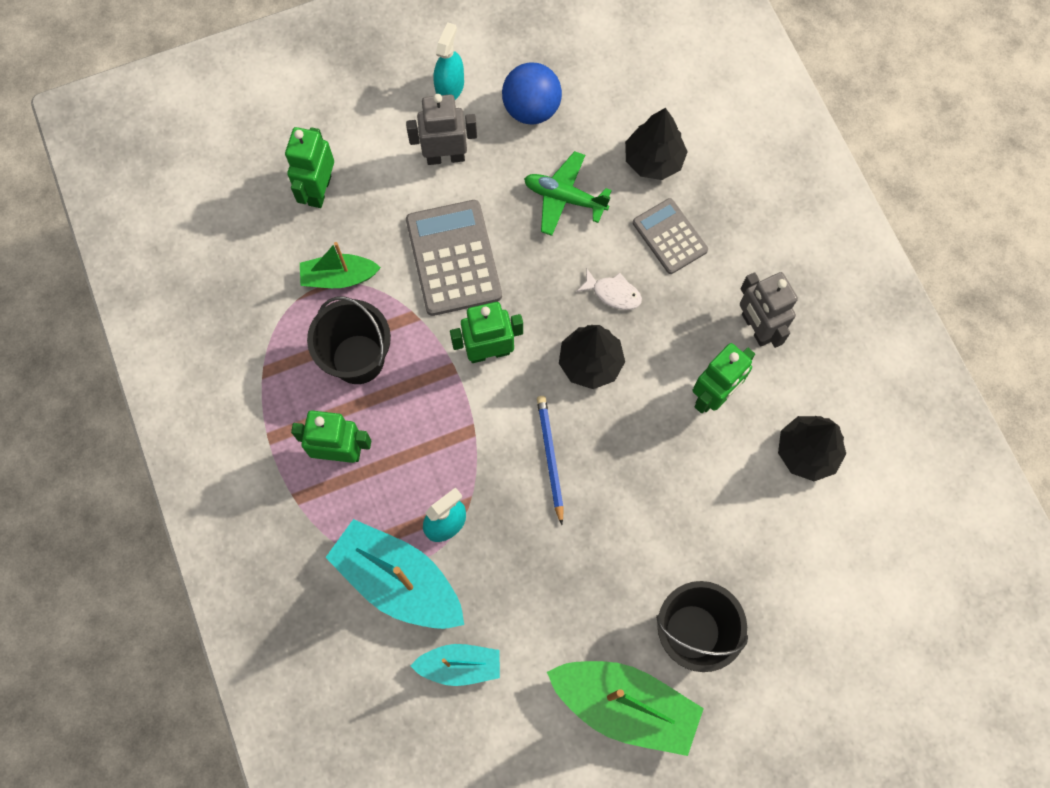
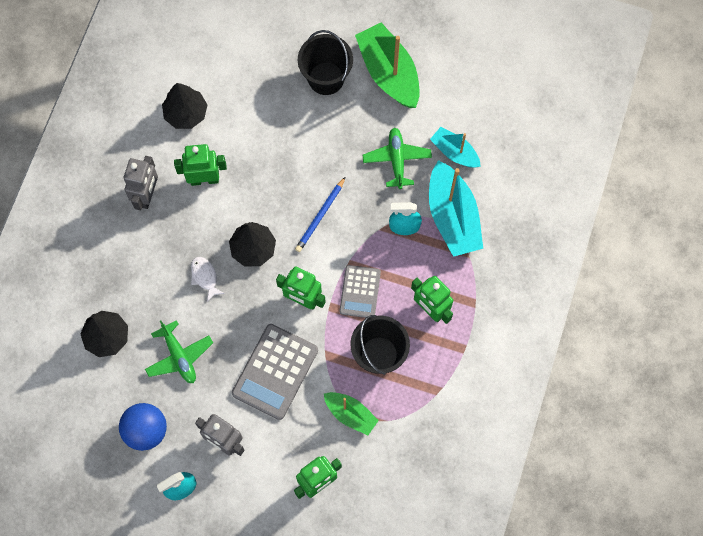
camera: 140 degrees left, 0 degrees up
grey calculator [633,198,708,274] -> grey calculator moved to [339,265,381,318]
none -> green plane [363,128,432,189]

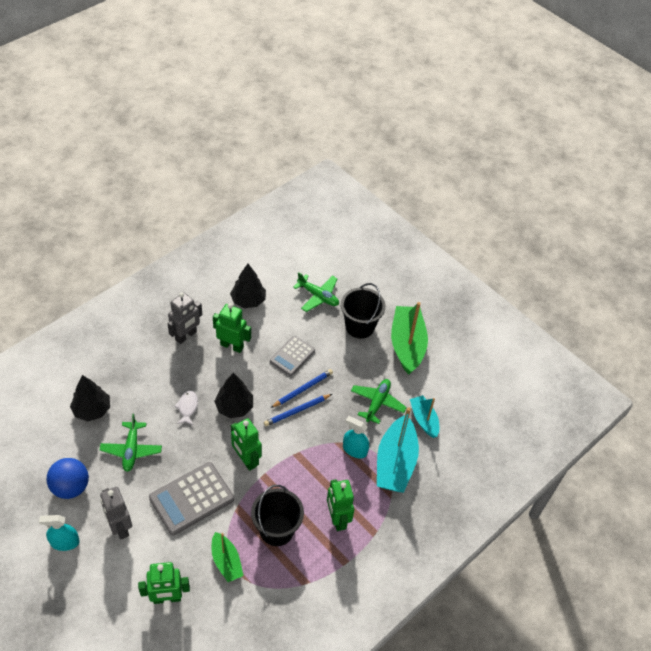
camera: 25 degrees right, 20 degrees down
grey calculator [339,265,381,318] -> grey calculator moved to [270,336,315,376]
none -> blue pencil [271,369,333,408]
none -> green plane [293,272,339,312]

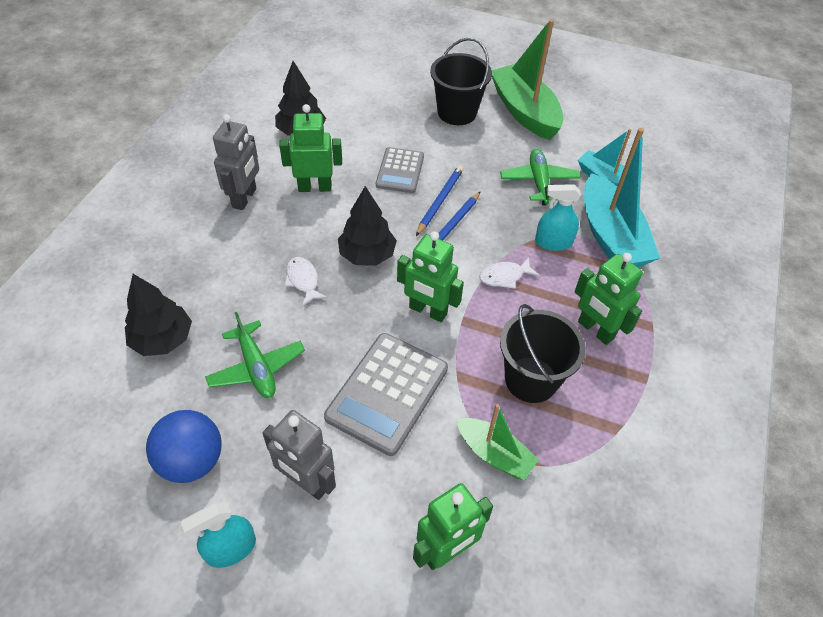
camera: 25 degrees left, 0 degrees up
green plane [293,272,339,312] -> none
none -> white fish [479,257,539,289]

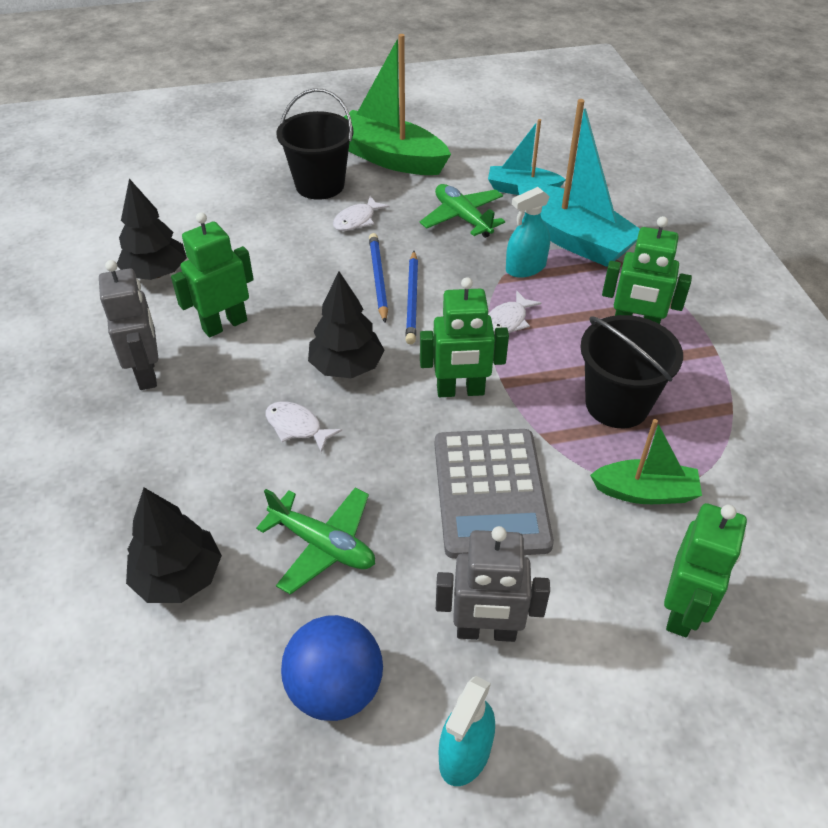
camera: 30 degrees left, 5 degrees down
grey calculator [376,147,424,193] -> none
none -> white fish [333,196,389,231]

